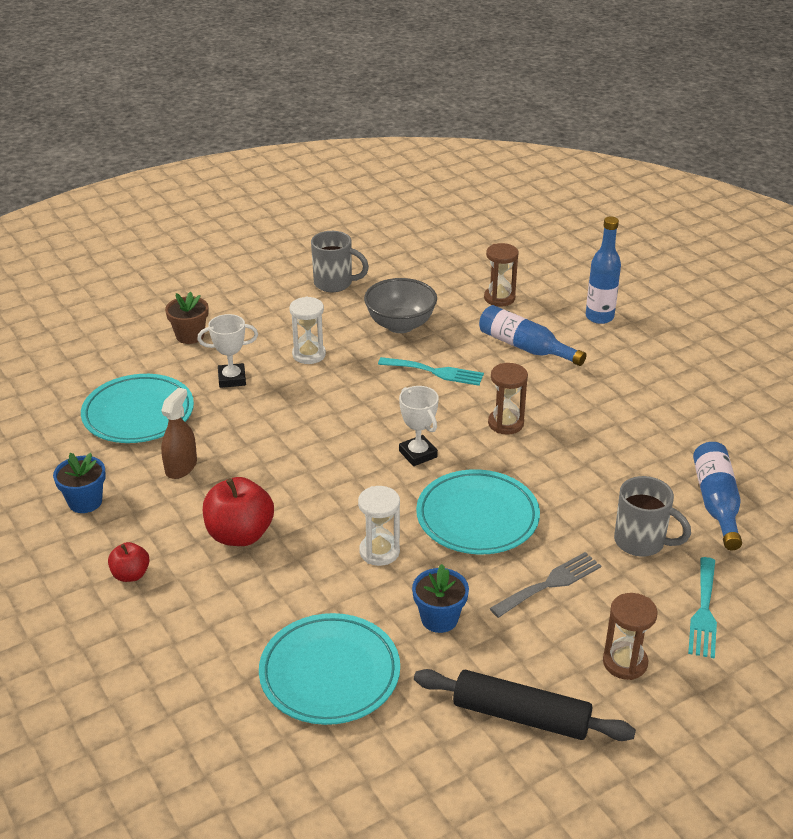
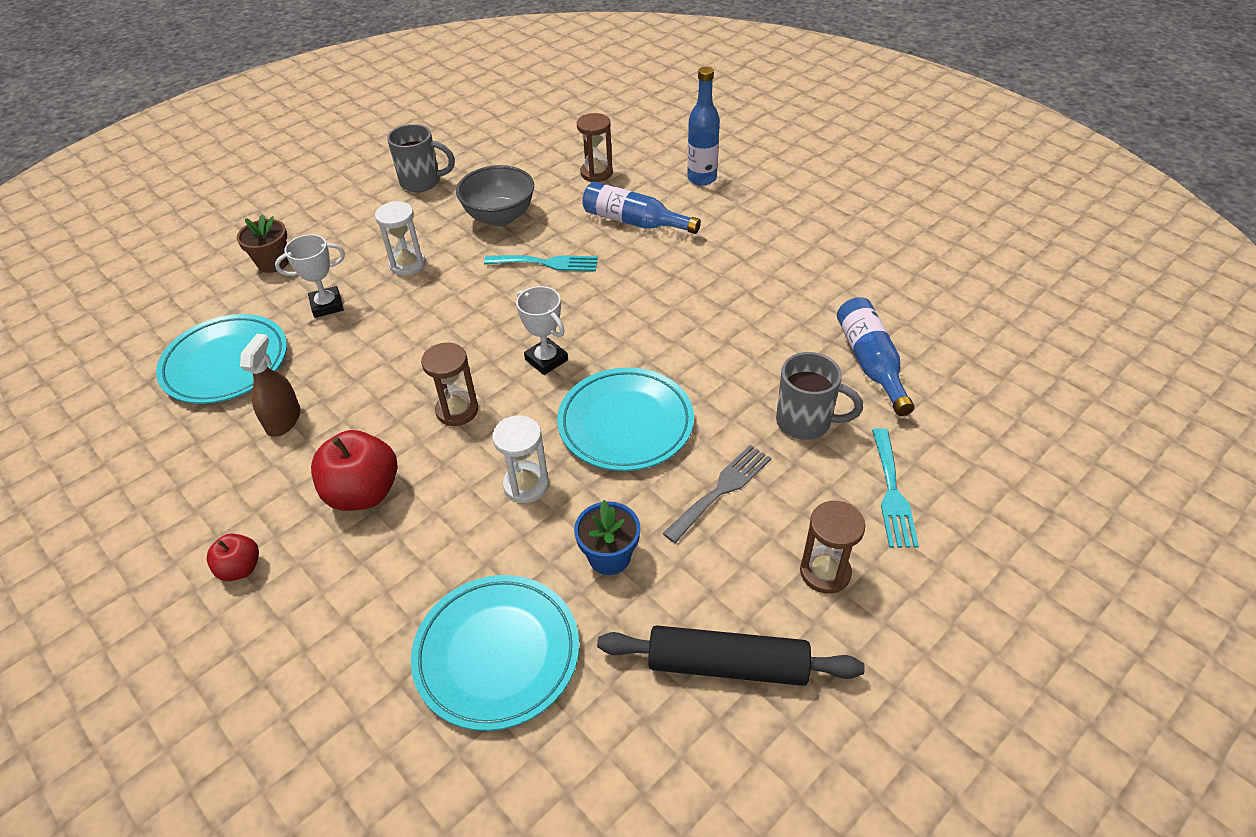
camera: 10 degrees left, 10 degrees up
blue flower pot [53,453,106,513] -> none
brown hourglass [488,363,528,435] -> brown hourglass moved to [421,343,478,426]

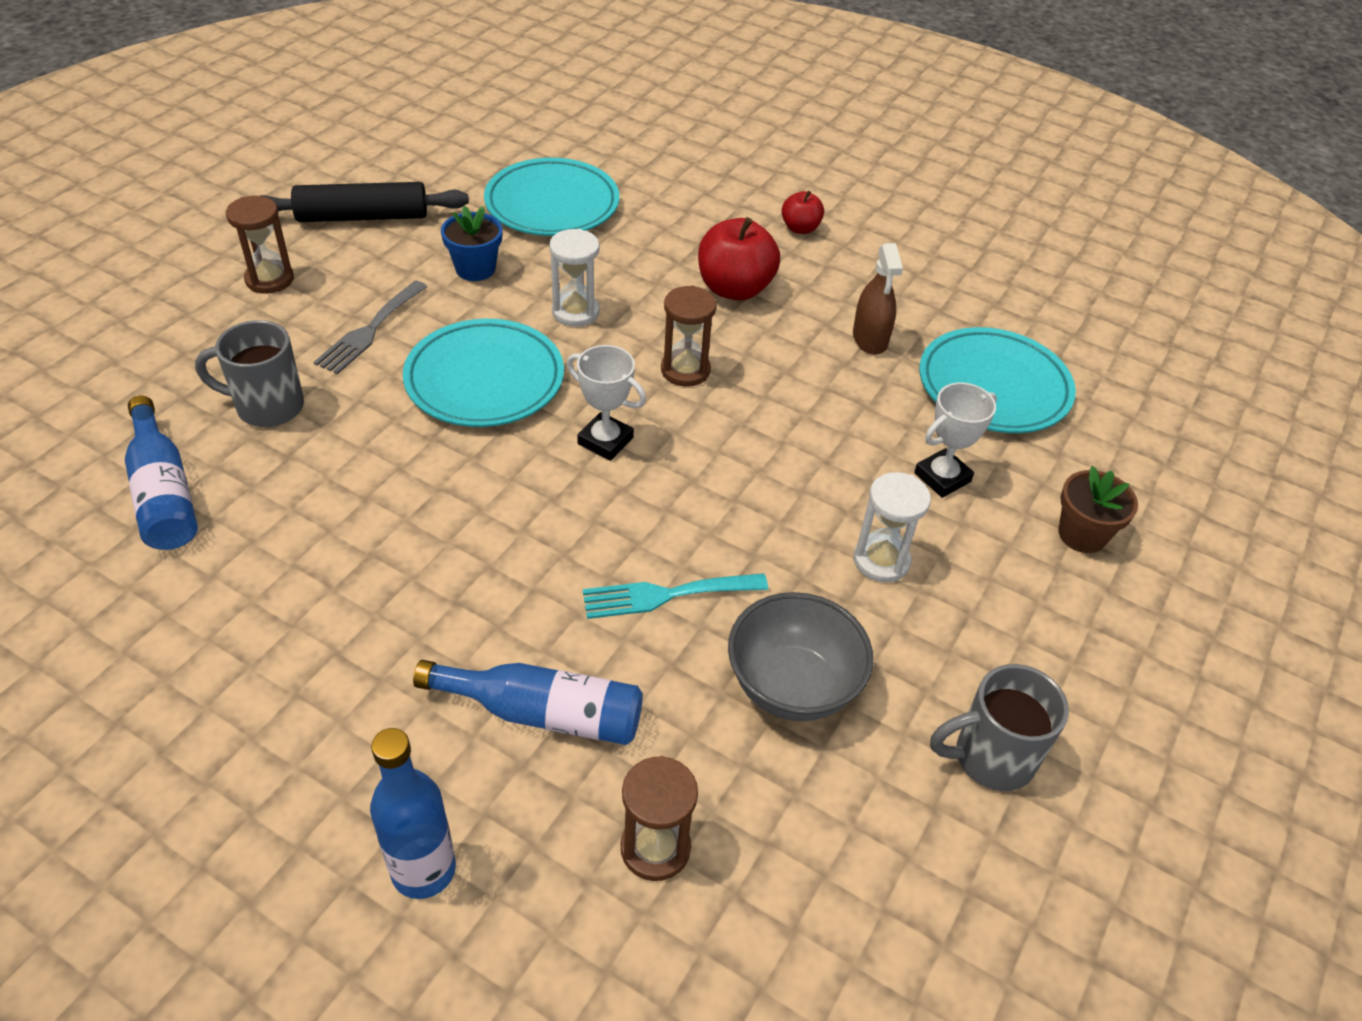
camera: 160 degrees right, 0 degrees up
turquoise fork [872,428,919,548] -> none

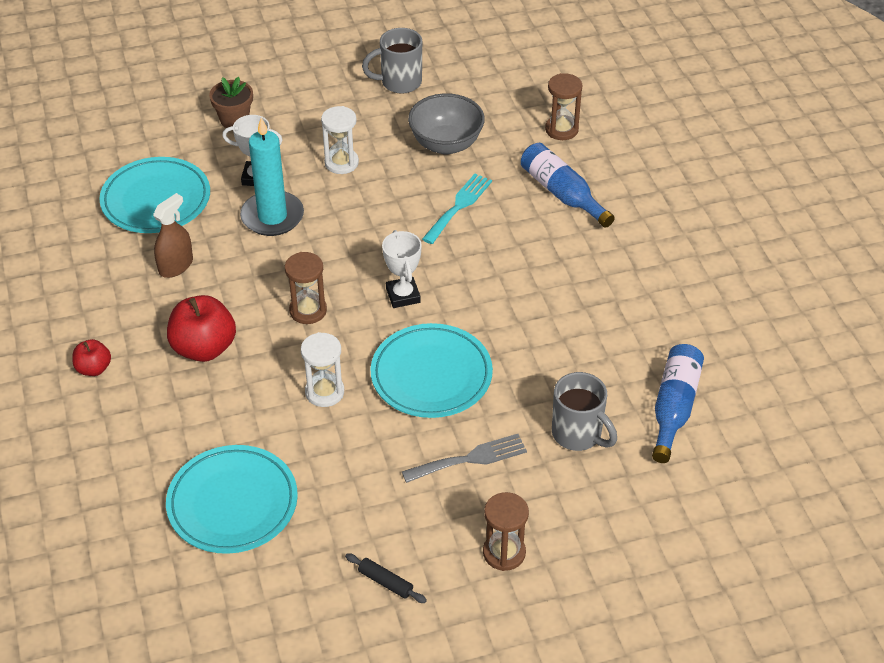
camera: 135 degrees left, 0 degrees up
black rolling pin [260,182,469,222] -> black rolling pin [345,553,427,603], size x0.46
blue bottle [370,728,456,899] -> none
blue flower pot [441,206,502,281] -> none
turquoise fork [583,573,768,619] -> turquoise fork turned 90 degrees counterclockwise [422,174,492,244]
grey mug [930,664,1069,791] -> grey mug turned 135 degrees clockwise [362,28,422,94]
none -> turquoise candle [240,117,304,236]

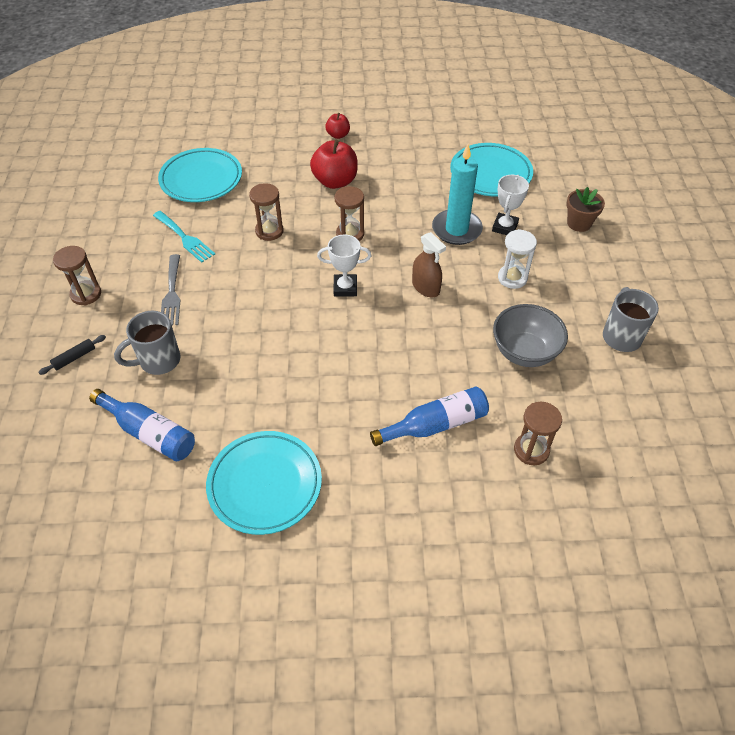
camera: 105 degrees right, 5 degrees up
brown spray bottle [153,193,193,278] -> brown spray bottle moved to [412,232,446,297]
white hourglass [301,332,344,407] -> brown hourglass [249,183,284,241]
black rolling pin [345,553,427,603] -> black rolling pin moved to [38,335,106,375]
turquoise plate [371,323,493,418] -> turquoise plate moved to [206,431,322,535]
turquoise fork [422,174,492,244] -> turquoise fork moved to [153,211,215,263]

